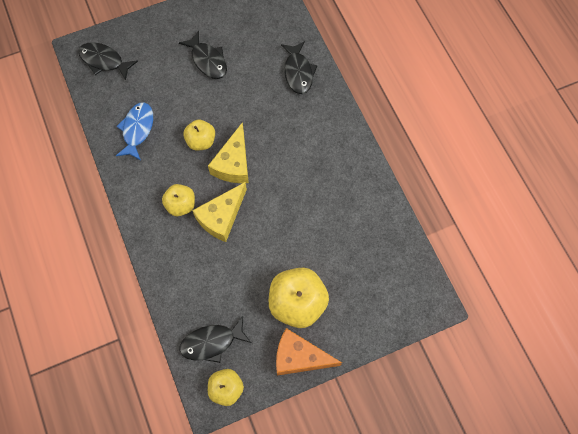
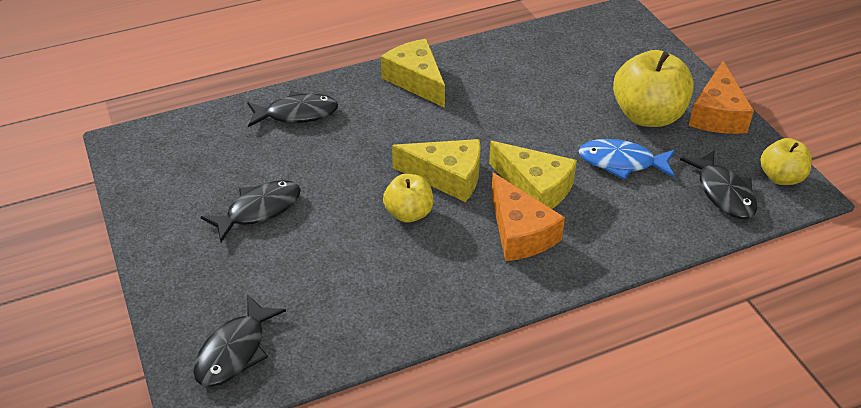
camera: 90 degrees left, 25 degrees down
blue fish [116,102,153,161] -> blue fish moved to [579,139,675,179]
yellow apple [162,184,195,216] -> orange cheese [491,173,565,261]
none -> yellow cheese [381,39,445,108]

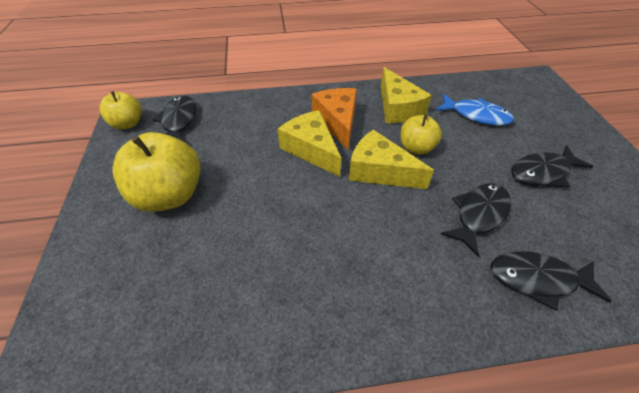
camera: 165 degrees left, 5 degrees up
black fish [193,294,286,387] -> black fish moved to [441,183,511,257]
yellow cheese [381,39,445,108] -> yellow cheese moved to [381,67,432,123]
blue fish [579,139,675,179] -> blue fish moved to [436,94,514,126]
orange cheese [689,61,754,134] -> none

